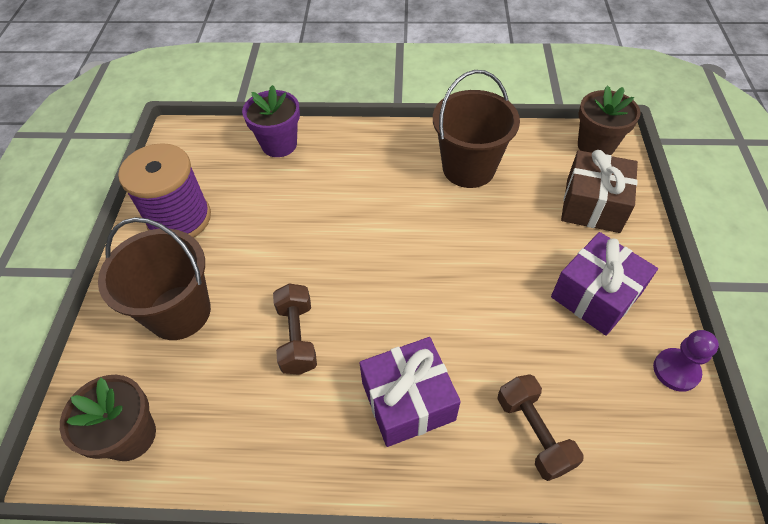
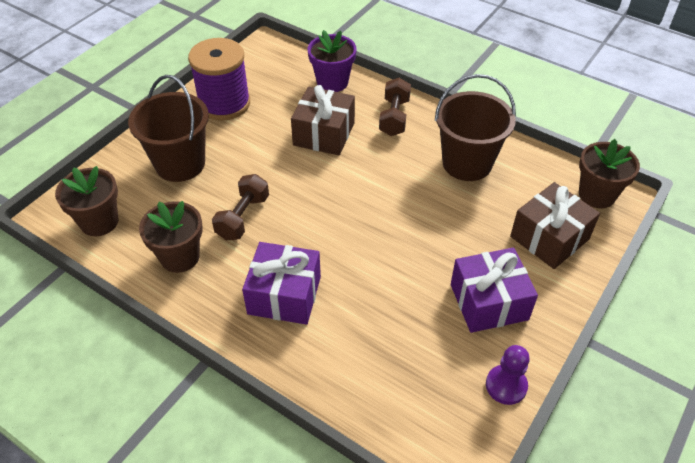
camera: 30 degrees right, 5 degrees down
brown dumbbell [498,374,584,481] -> brown dumbbell moved to [379,78,411,136]
none -> brown flower pot [139,201,203,273]
none -> brown gift [291,85,355,155]

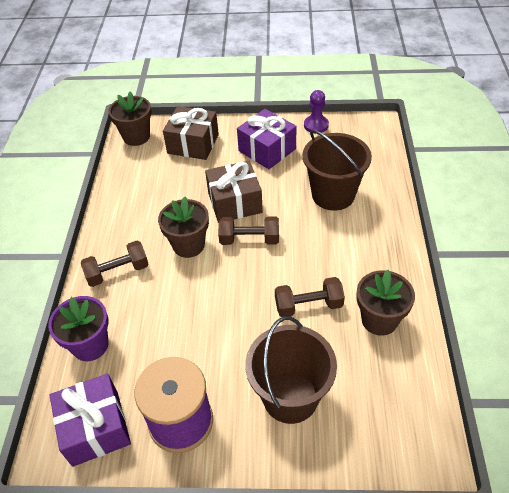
camera: 120 degrees left, 0 degrees up
brown flower pot [55,166,118,236] -> brown flower pot moved to [158,197,209,258]
purple gift [242,242,321,325] -> purple gift moved to [50,374,131,467]
brown gift [291,85,355,155] -> brown gift moved to [205,161,263,223]
brown bucket [435,74,516,181] -> brown bucket moved to [303,130,372,211]
none -> brown dumbbell [218,216,279,245]

